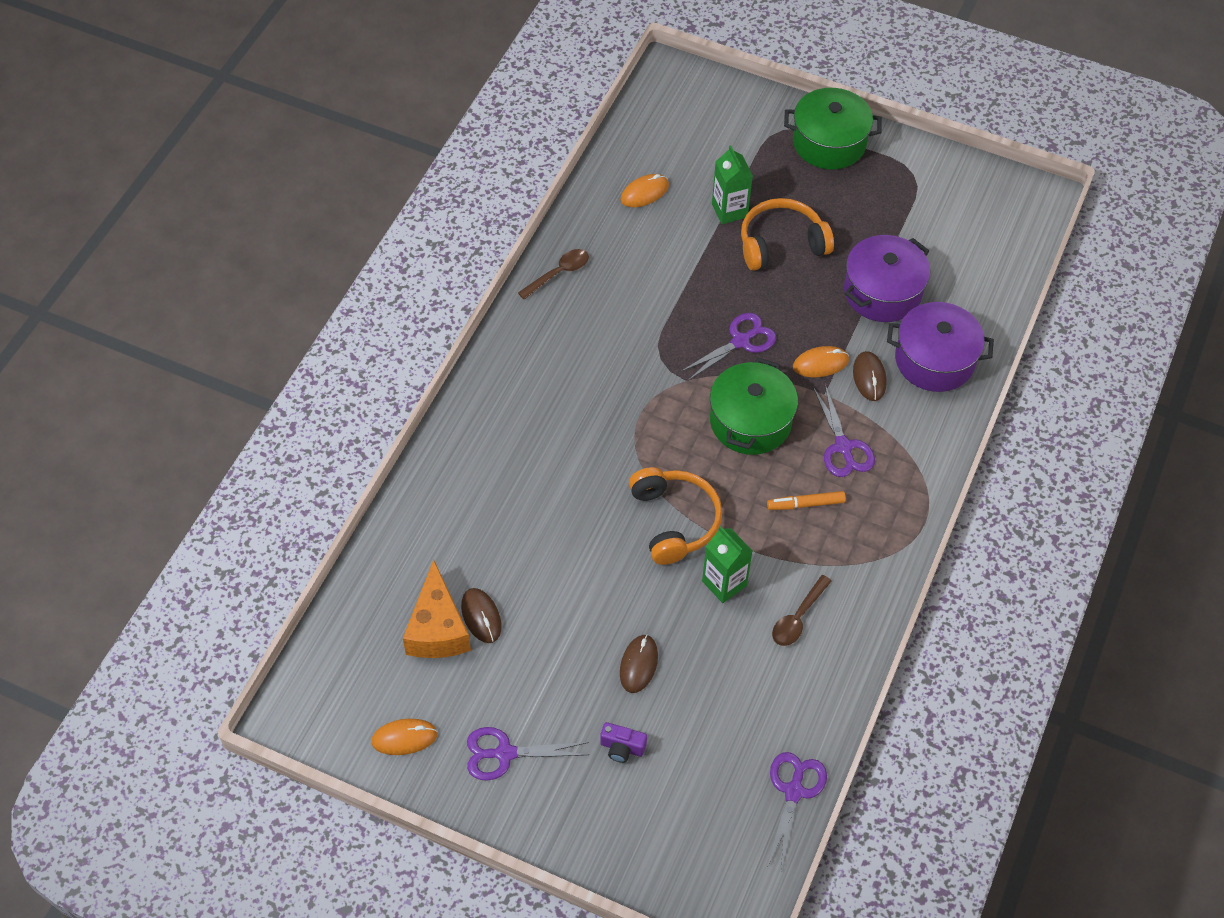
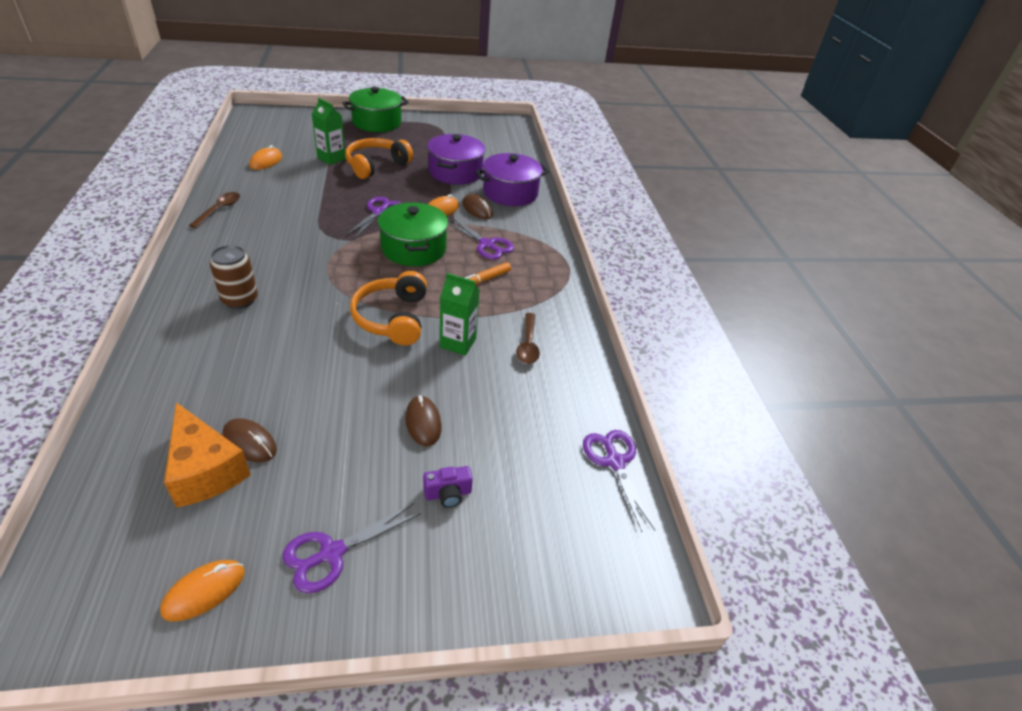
camera: 35 degrees left, 15 degrees down
orange headphones [629,467,722,565] -> orange headphones turned 135 degrees counterclockwise [350,271,427,345]
none -> brown can [210,245,258,309]

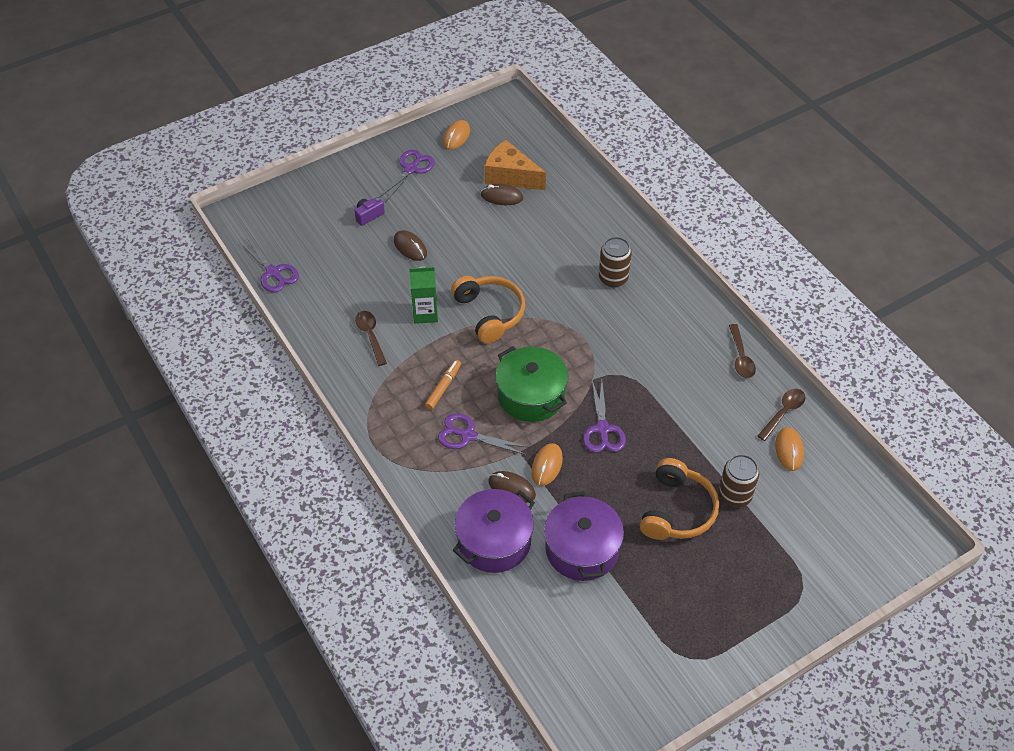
camera: 160 degrees right, 10 degrees up
green carton [312,98,346,165] -> brown can [718,454,759,508]
green pot [343,87,408,132] -> none
none -> brown spoon [758,389,805,441]

